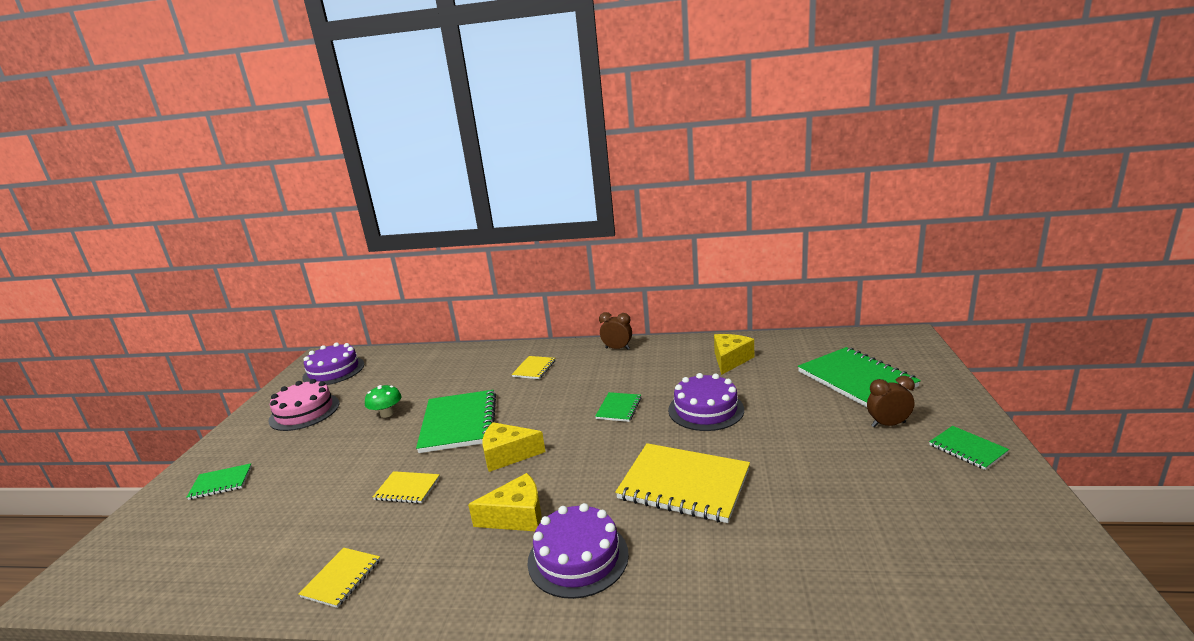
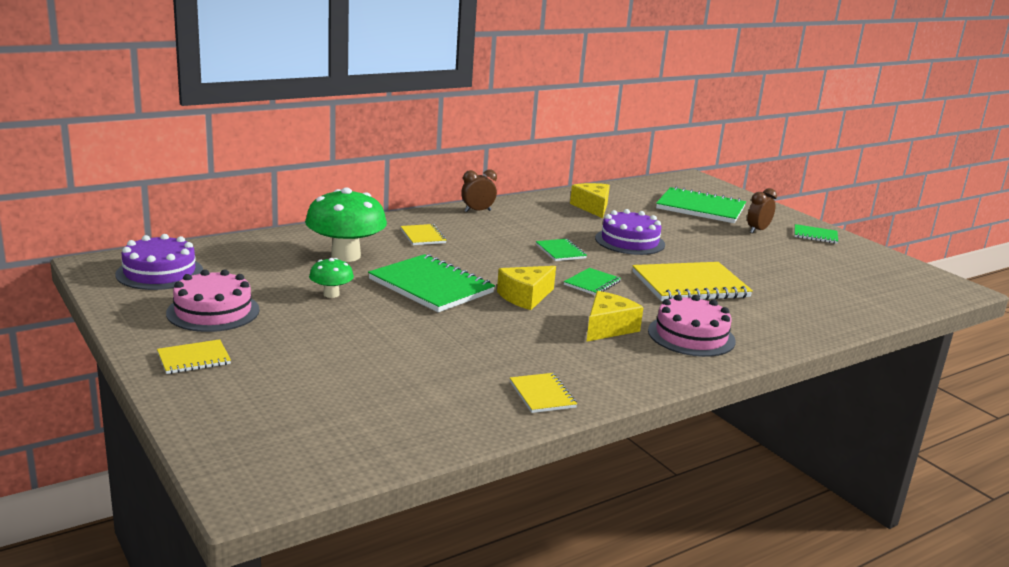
camera: 45 degrees left, 0 degrees up
green notebook [186,463,252,500] -> green notebook moved to [564,268,621,295]
yellow notebook [373,471,440,504] -> yellow notebook moved to [157,339,231,374]
purple cake [527,503,629,599] -> pink cake [648,295,736,357]
none -> green mushroom [305,188,387,262]

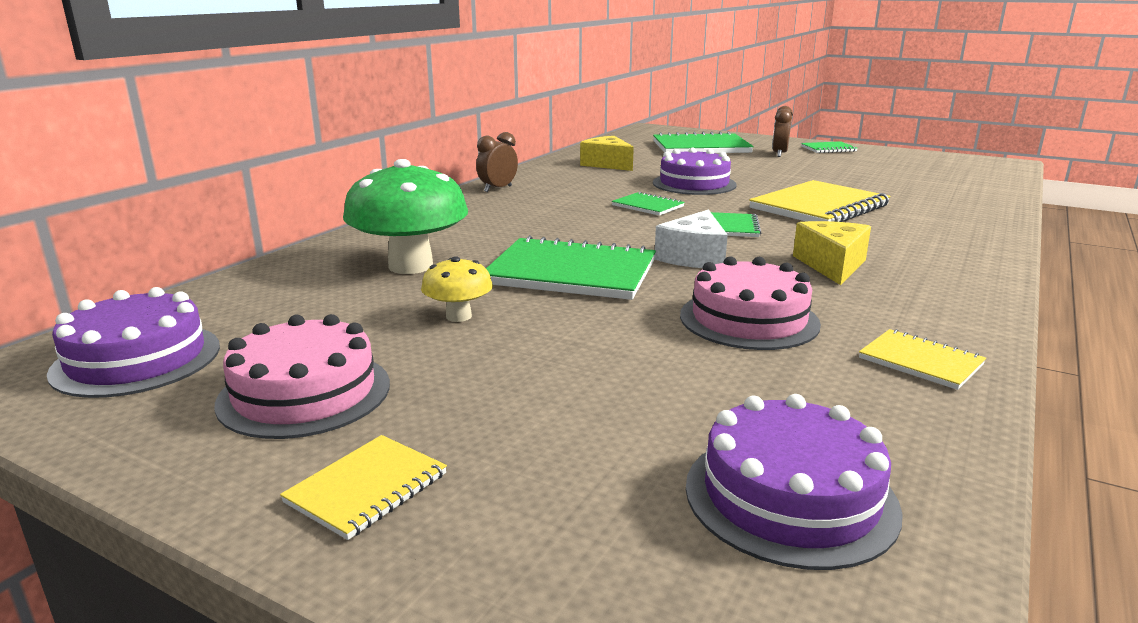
camera: 25 degrees left, 0 degrees up
green mushroom [309,258,354,298] -> yellow mushroom [421,256,493,322]
yellow notebook [401,224,447,245] -> none
yellow cheese [497,266,556,310] -> white cheese [654,209,728,268]
pink cake [648,295,736,357] -> pink cake moved to [680,256,821,350]
none -> purple cake [686,394,903,570]

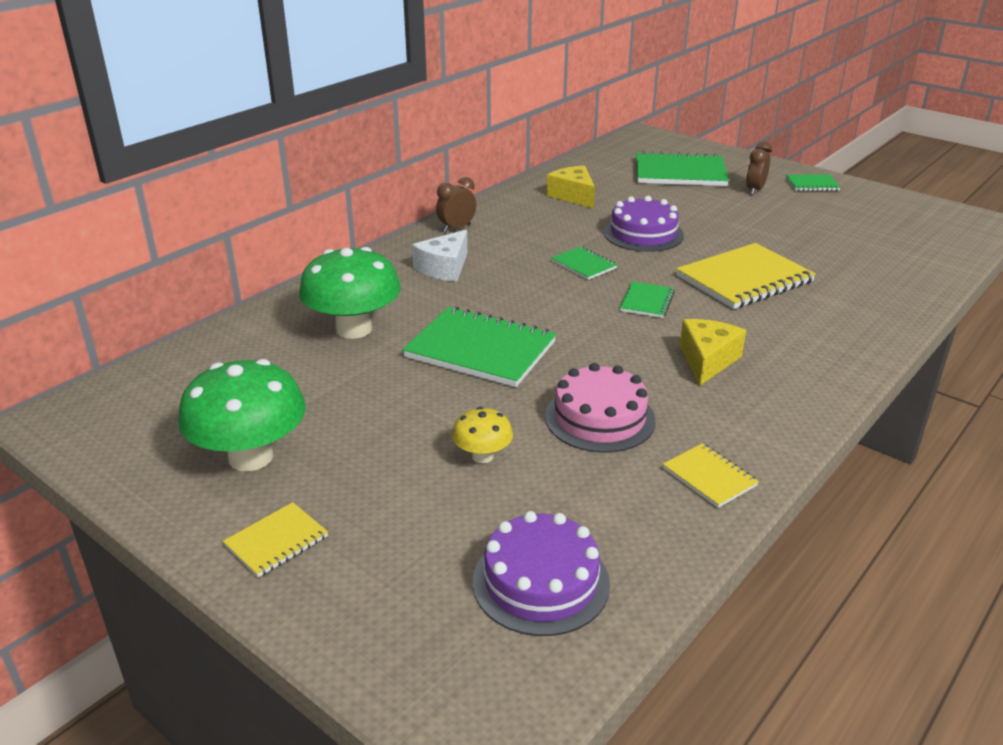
camera: 10 degrees right, 10 degrees up
purple cake [47,287,220,398] -> none
pink cake [215,314,390,439] -> green mushroom [178,359,306,471]
yellow mushroom [421,256,493,322] -> yellow mushroom moved to [452,407,513,463]
white cheese [654,209,728,268] -> white cheese moved to [412,230,467,282]

